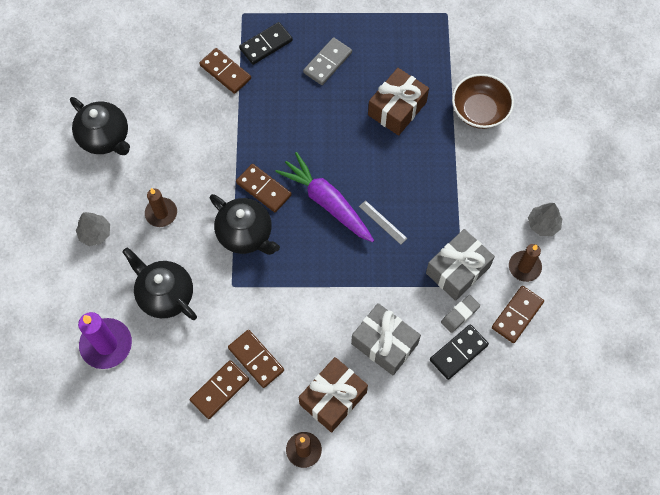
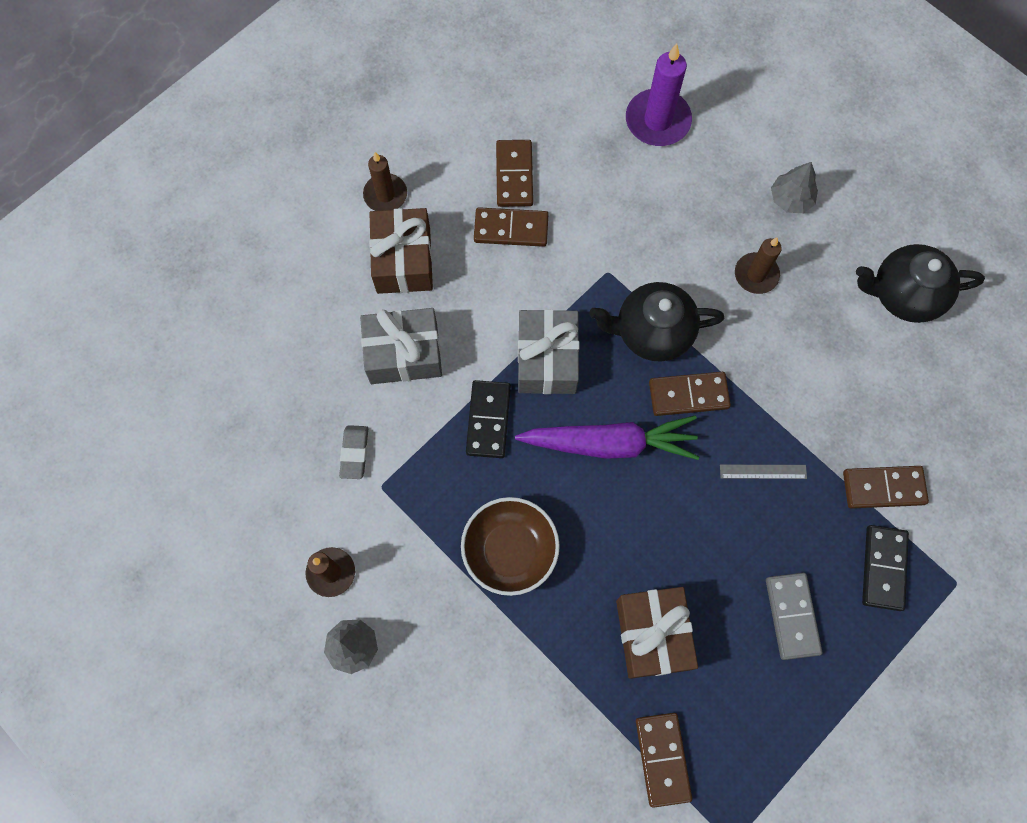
camera: 135 degrees right, 5 degrees up
black teapot [122,247,197,320] -> none
grey ruler [359,200,407,245] -> grey ruler moved to [720,465,807,479]
grey gift [426,229,495,301] -> grey gift moved to [518,309,580,394]
black domino [430,324,489,380] -> black domino moved to [466,380,511,458]
brown bowl [452,74,514,129] -> brown bowl moved to [461,497,560,596]
brown domino [492,286,544,343] -> brown domino moved to [636,713,692,808]

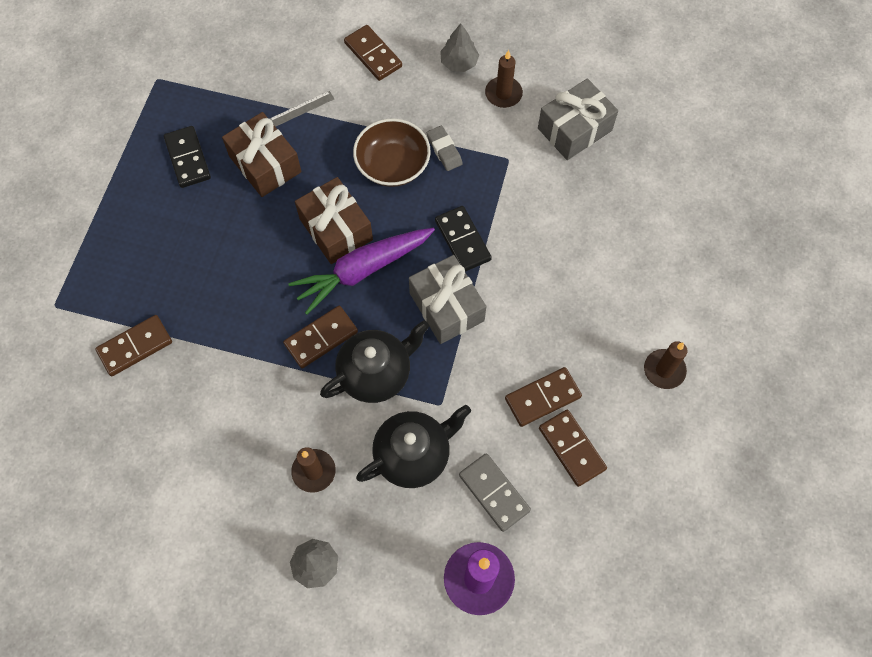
camera: 150 degrees right, 5 degrees down
grey eraser [339,425,368,479] -> grey eraser moved to [427,126,463,171]
grey gift [360,308,442,384] -> grey gift moved to [538,78,618,160]
brown gift [369,208,433,294] -> brown gift moved to [295,177,373,264]
brown domino [636,713,692,808] -> brown domino moved to [344,25,402,81]
grey ruler [720,465,807,479] -> grey ruler moved to [270,91,334,127]
grey domino [766,573,822,660] -> grey domino moved to [459,453,531,532]
black teapot [856,244,985,323] -> black teapot moved to [356,405,471,488]
black domino [862,525,909,611] -> black domino moved to [164,126,211,188]

